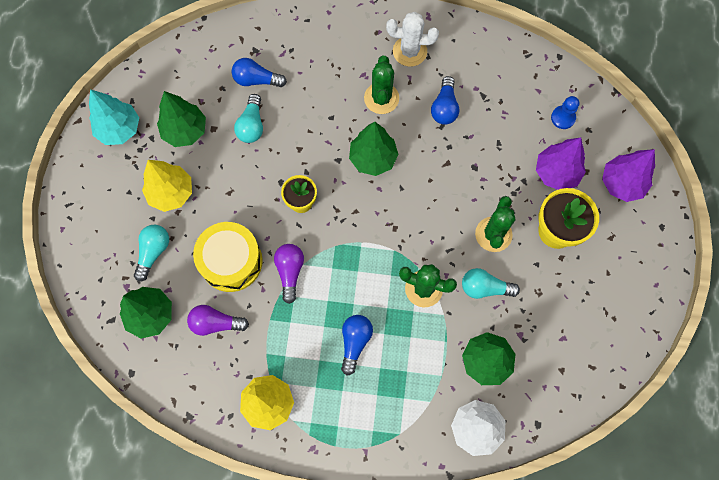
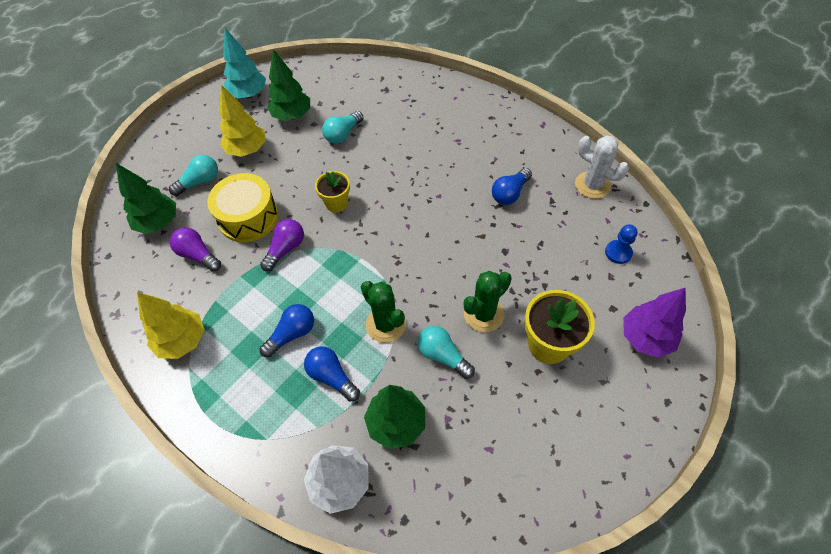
camera: 35 degrees right, 15 degrees down
blue light bulb [232,58,287,87] -> blue light bulb moved to [304,346,360,402]
green tree [349,122,399,176] -> none
green cactus [364,56,399,114] -> none
white cactus [386,12,439,67] -> white cactus moved to [575,135,629,199]
purple tree [536,137,586,190] -> none

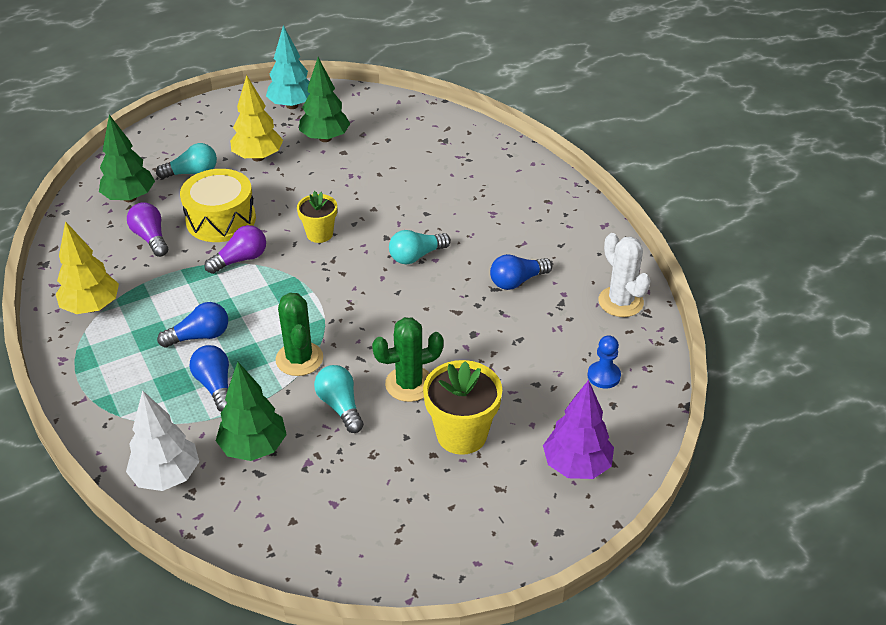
camera: 20 degrees right, 15 degrees down
turquoise light bulb [322,111,364,144] -> turquoise light bulb moved to [389,230,451,264]

